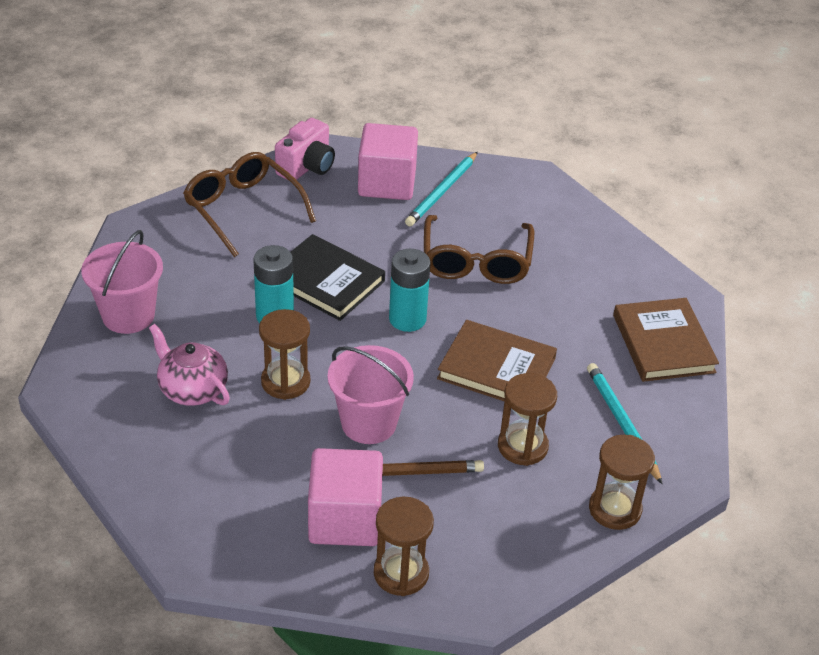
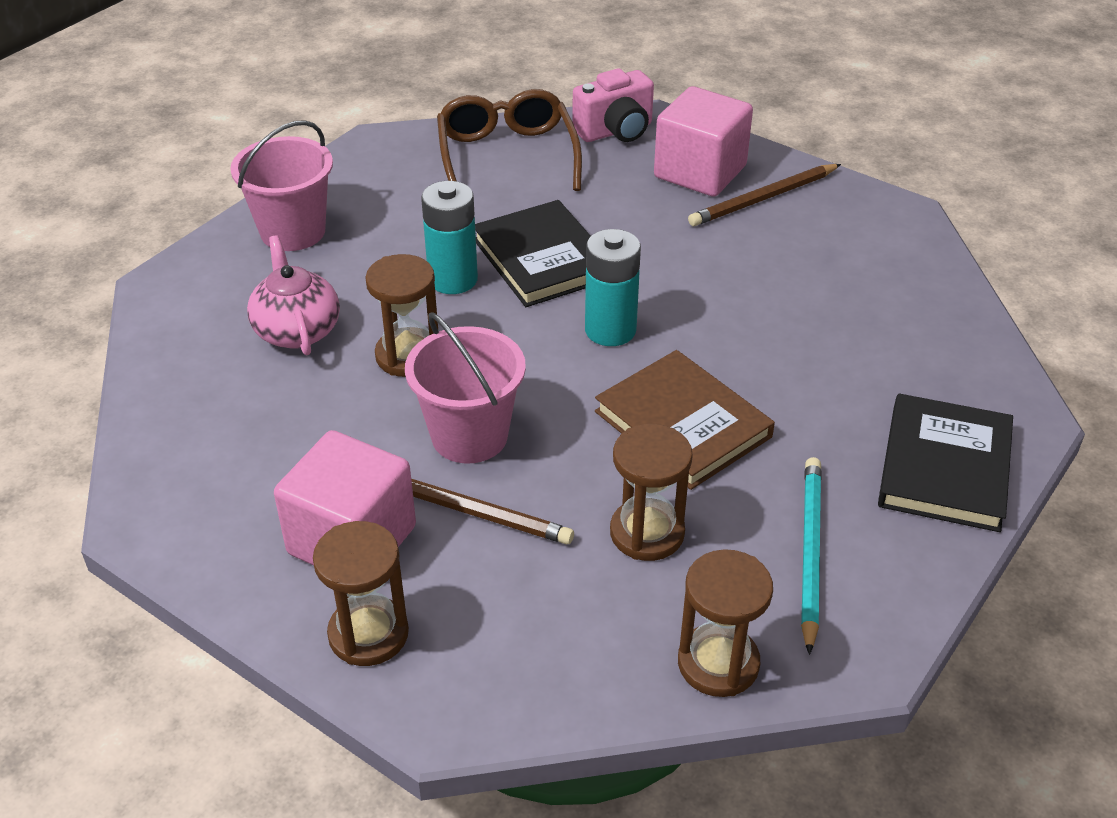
camera: 30 degrees right, 0 degrees up
turquoise pencil [405,152,478,226] -> brown pencil [688,164,841,226]
brown glasses [424,215,534,284] -> none
brown book [613,298,719,382] -> black book [878,393,1013,532]

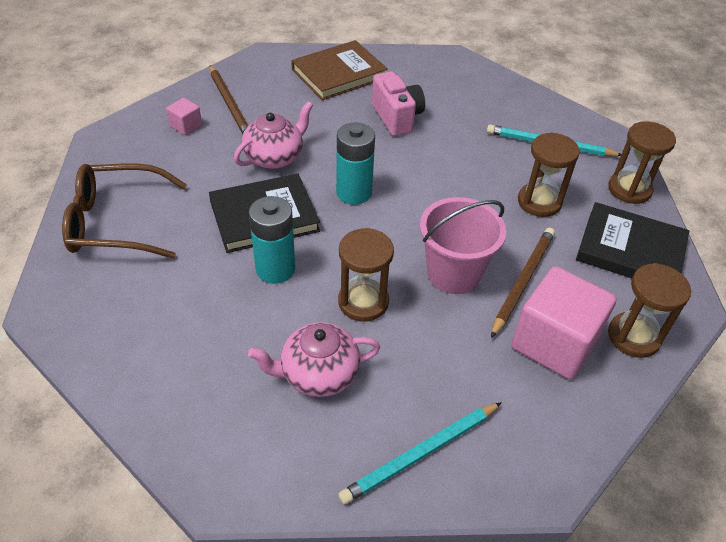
camera: 85 degrees left, 5 degrees up
pink bucket [230,120,333,251] -> none
pink camera [572,68,654,142] -> pink camera moved to [372,71,425,136]
brown book [595,350,775,490] -> brown book moved to [291,40,388,100]
pink cube [654,86,753,197] -> pink cube [166,98,202,135], size x0.45
black book [878,393,1013,532] -> black book moved to [576,202,689,278]
none -> pink teapot [234,101,313,169]
none -> turquoise pencil [338,402,502,505]

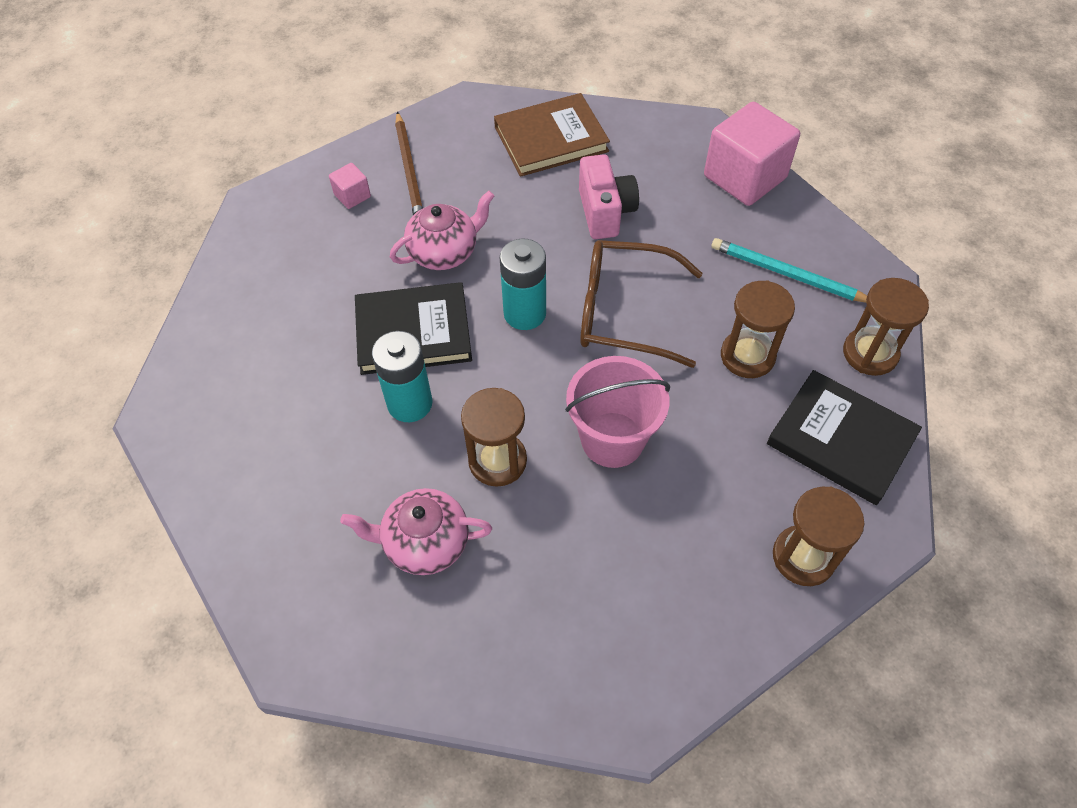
camera: 15 degrees right, 10 degrees up
brown glasses [62,163,187,259] -> brown glasses moved to [580,240,703,368]
turquoise pencil [338,402,502,505] -> none
brown pencil [491,228,555,338] -> none
pink cube [511,266,617,379] -> pink cube moved to [704,102,800,206]

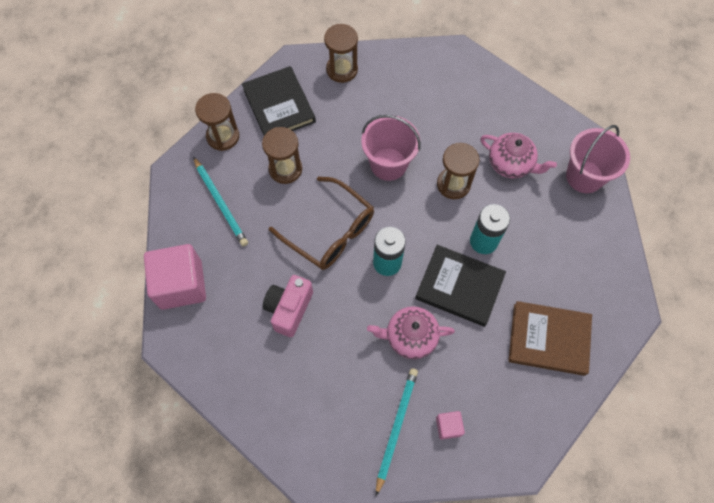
camera: 150 degrees left, 10 degrees up
brown pencil [395,112,423,215] -> turquoise pencil [376,368,418,496]
brown book [494,93,610,177] -> brown book moved to [508,301,592,376]
none -> pink bucket [566,125,630,193]

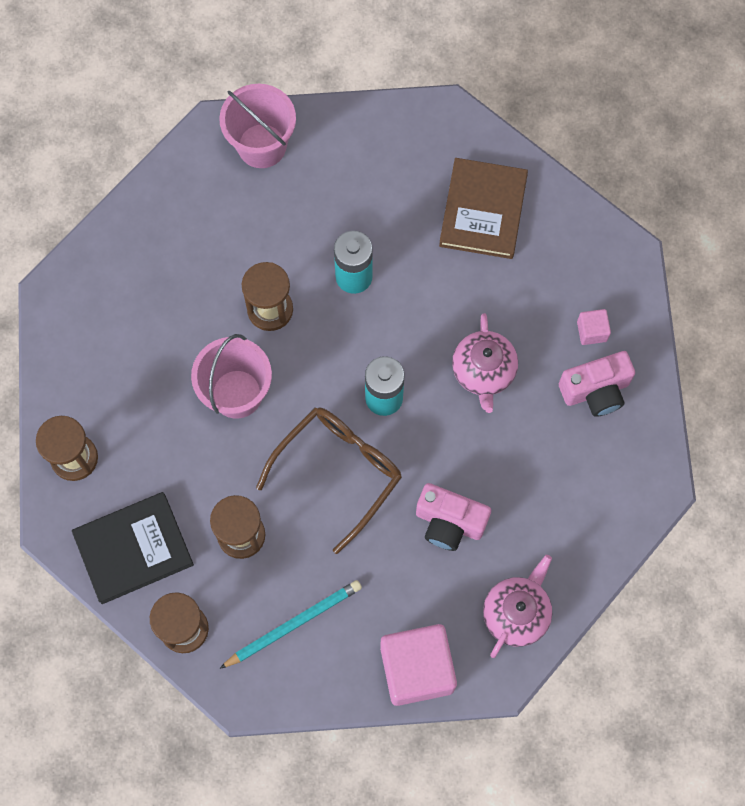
camera: 90 degrees left, 5 degrees up
turquoise pencil [376,368,418,496] -> pink camera [559,351,635,417]
black book [415,245,506,327] -> none
pink teapot [480,133,557,178] -> pink teapot moved to [483,555,552,658]

